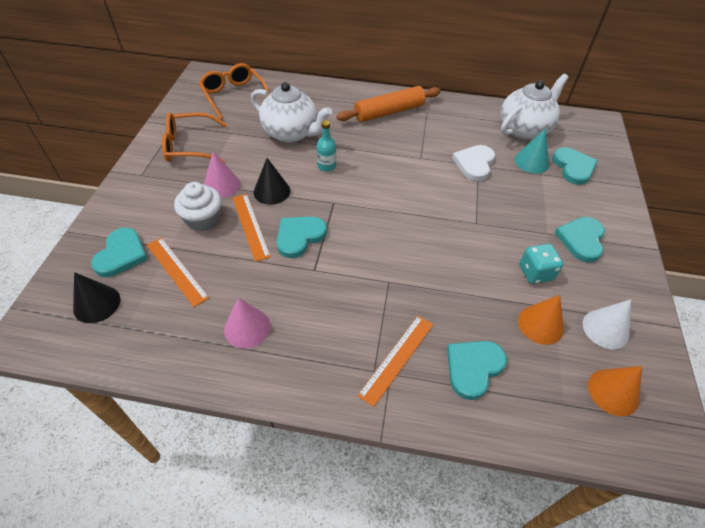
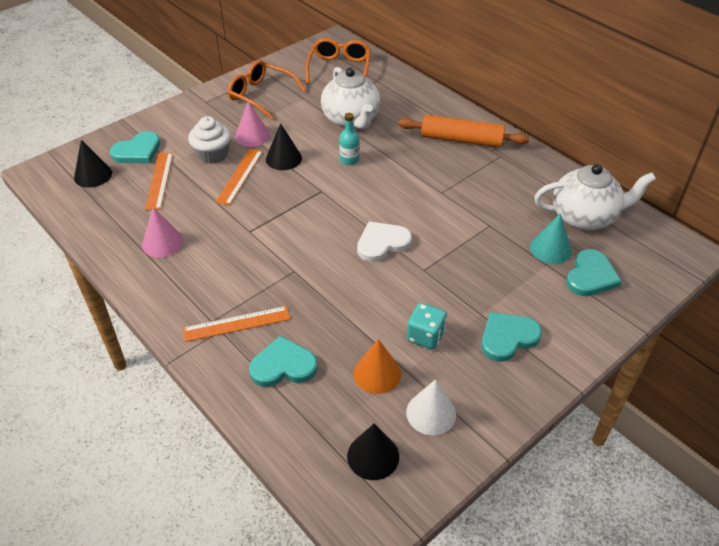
camera: 40 degrees right, 5 degrees down
turquoise heart [276,217,327,258] -> none
white heart [452,145,495,181] -> white heart moved to [357,221,412,262]
orange cone [588,366,642,416] -> black cone [347,423,399,480]

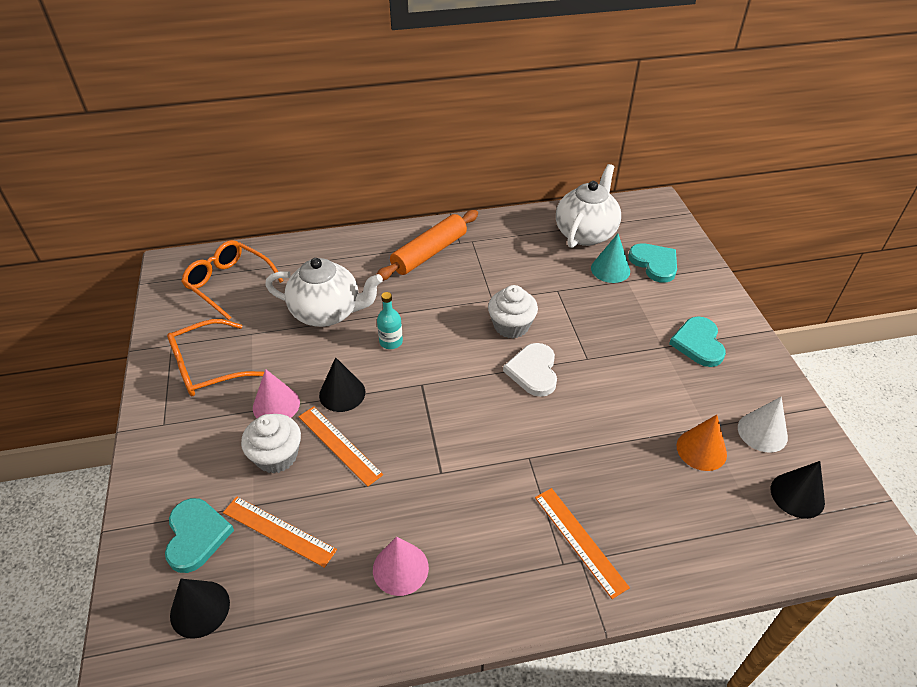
camera: 60 degrees left, 0 degrees up
orange ruler [183,306,290,342] -> orange ruler turned 45 degrees counterclockwise [535,488,630,599]
turquoise heart [249,336,318,387] -> none
turquoise dice [407,303,447,349] -> none
none -> white cupcake [488,285,538,339]

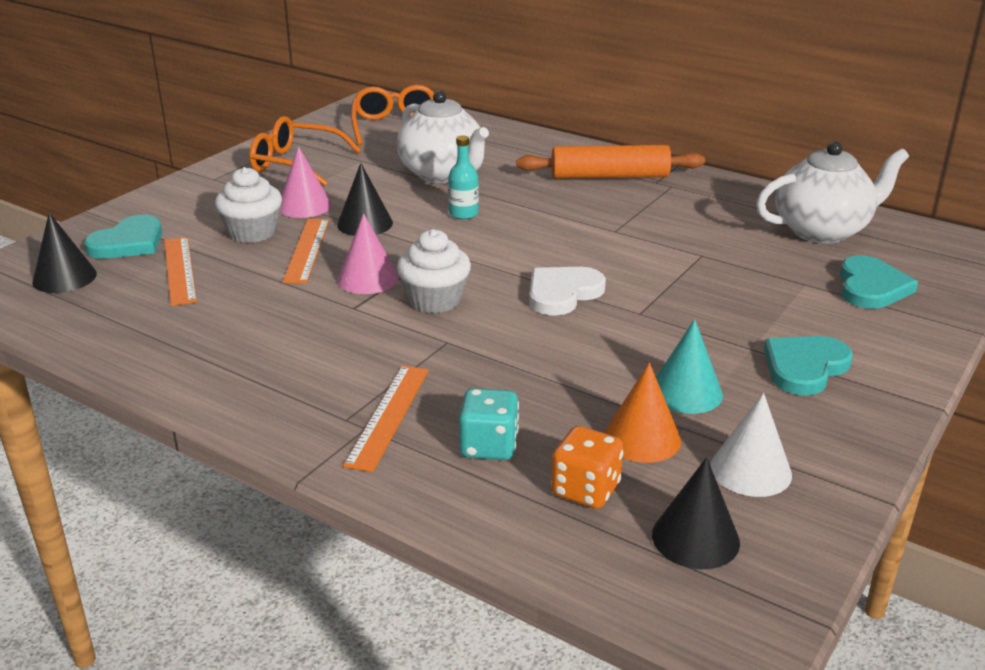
camera: 45 degrees right, 15 degrees down
pink cone [373,537,429,596] -> pink cone moved to [337,214,399,294]
white cupcake [488,285,538,339] -> white cupcake moved to [397,229,471,313]
turquoise cone [591,234,630,283] -> turquoise cone moved to [656,319,723,414]
none -> turquoise dice [459,388,519,460]
none -> orange dice [551,426,623,509]

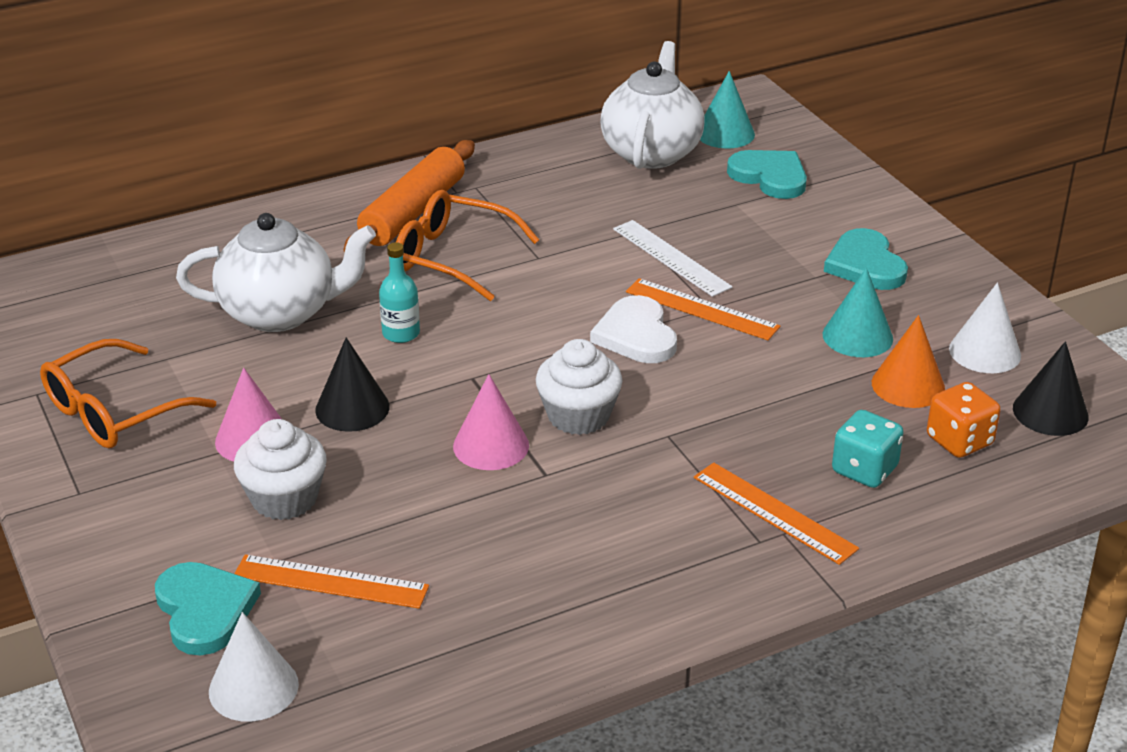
camera: 60 degrees left, 5 degrees up
black cone [32,213,97,293] -> white cone [209,612,299,722]
orange ruler [283,219,329,283] -> orange ruler moved to [626,278,780,340]
orange glasses [351,85,434,146] -> orange glasses moved to [396,190,539,301]
none -> white ruler [613,220,732,297]
none -> turquoise cone [700,71,755,148]

